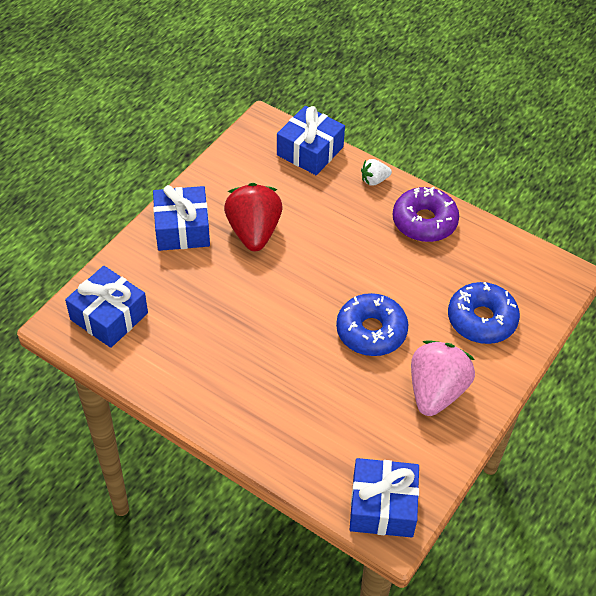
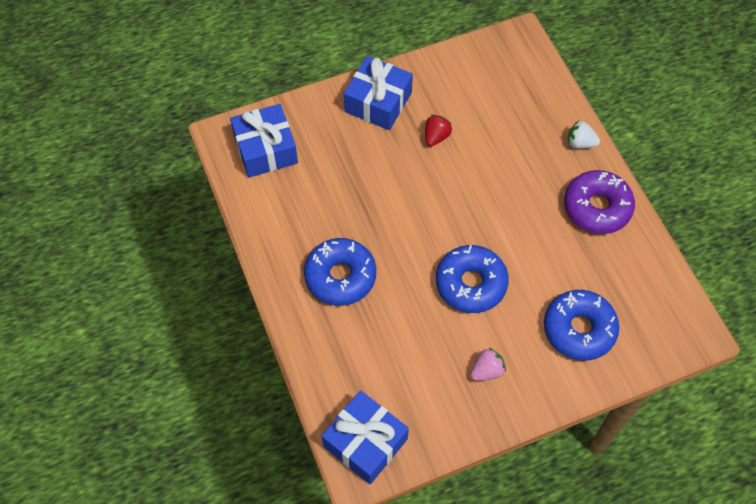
camera: 35 degrees right, 10 degrees up
red strawberry [224,183,283,251] -> red strawberry [425,114,452,147], size x0.48
blue gift [277,106,345,175] -> none
pink strawberry [411,340,475,416] -> pink strawberry [470,348,506,381], size x0.48
none -> blue donut [304,238,376,306]

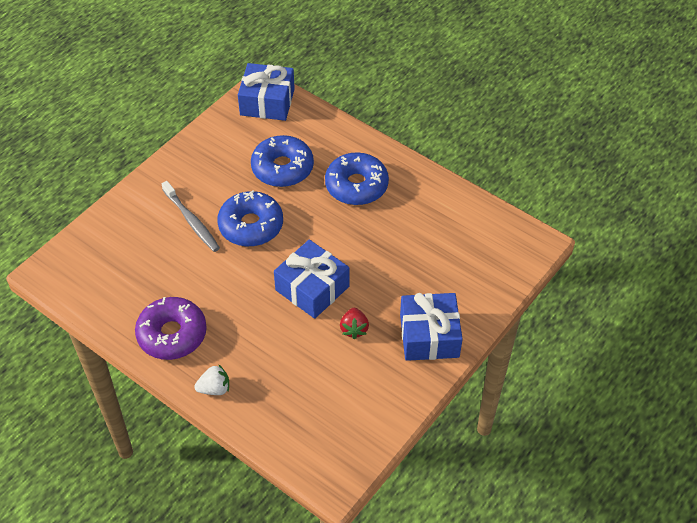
camera: 150 degrees right, 10 degrees down
blue gift [230,104,298,178] -> blue gift moved to [274,240,349,319]
pink strawberry [470,348,506,381] -> none
blue donut [544,290,619,361] -> blue donut moved to [251,135,314,187]
none -> grey toothbrush [162,181,220,252]

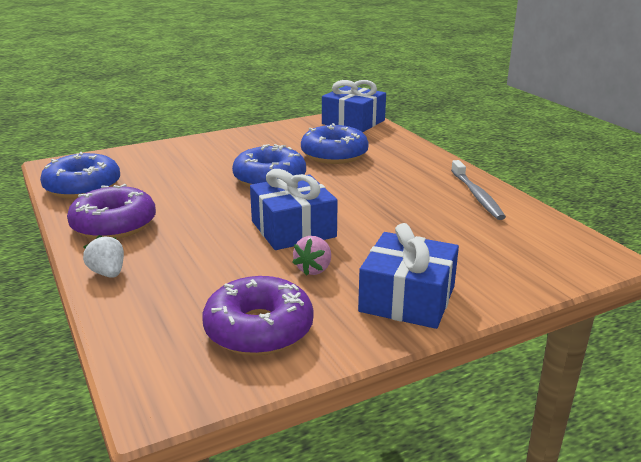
camera: 25 degrees right, 25 degrees down
grey toothbrush [162,181,220,252] -> grey toothbrush moved to [451,160,506,220]
white strawberry [194,364,229,395] -> white strawberry turned 135 degrees counterclockwise [83,235,124,278]
blue donut [325,153,389,205] -> blue donut moved to [40,152,120,199]
red strawberry [340,308,369,339] -> pink strawberry [292,236,331,276]
none -> purple donut [202,276,314,356]

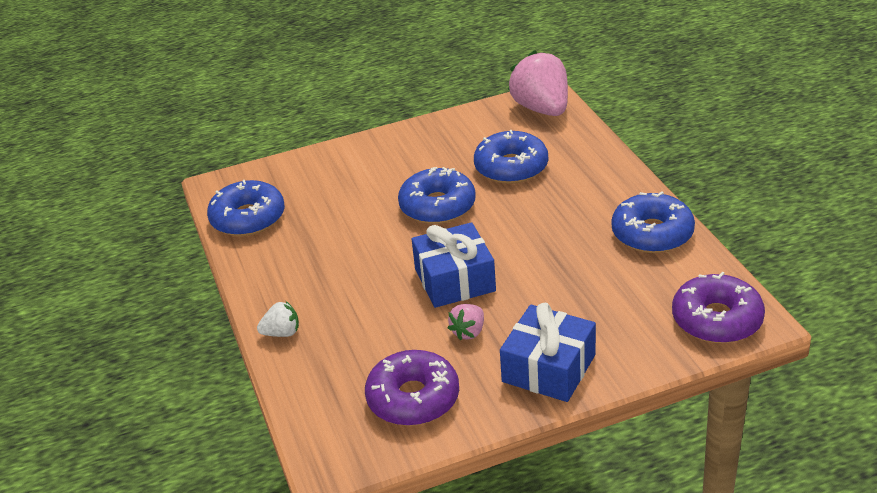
camera: 10 degrees right, 10 degrees up
purple donut [67,184,156,239] -> purple donut moved to [672,272,765,344]
white strawberry [83,235,124,278] -> white strawberry turned 105 degrees clockwise [257,301,299,337]
blue gift [322,80,386,133] -> pink strawberry [508,50,568,116]
grey toothbrush [451,160,506,220] -> blue donut [611,191,695,253]

